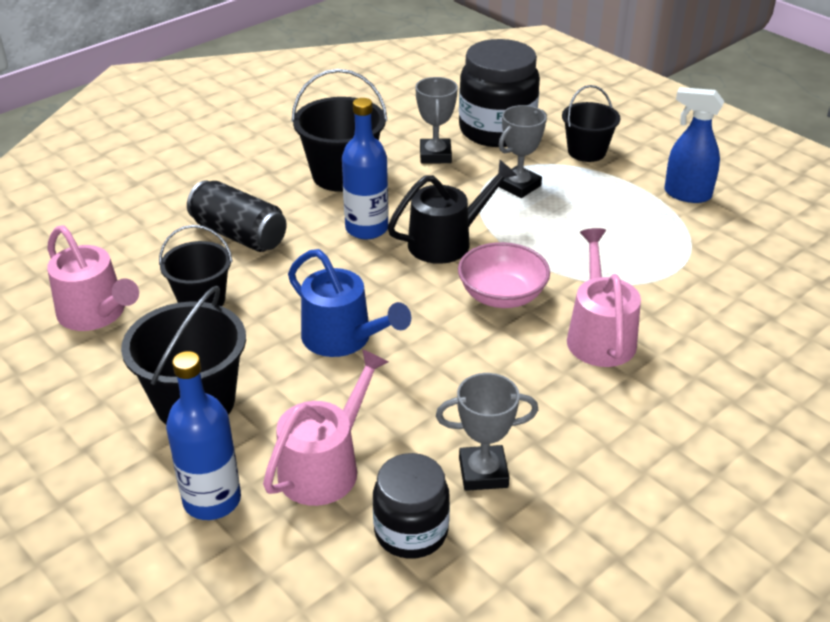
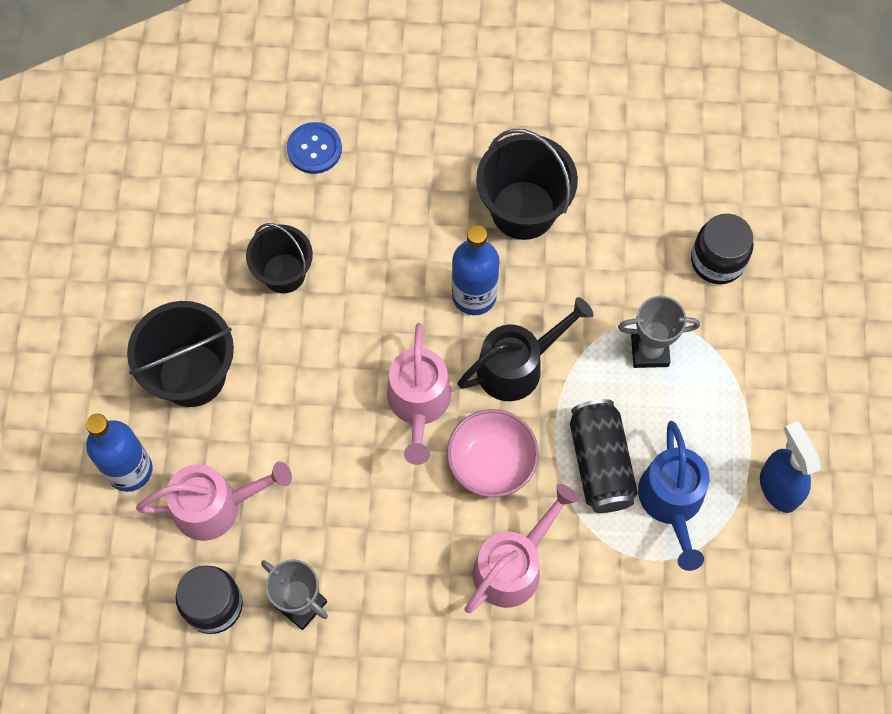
camera: 45 degrees right, 30 degrees up
pink watering can [47,225,139,331] -> pink watering can moved to [387,323,451,465]
black can [187,180,287,252] -> black can moved to [570,399,638,513]
blue watering can [288,249,411,357] -> blue watering can moved to [638,421,710,571]
black watering can [388,160,517,264] -> black watering can turned 45 degrees counterclockwise [458,297,594,401]
grey trophy [415,77,458,164] -> none
black jar [459,39,540,147] -> black jar [691,214,753,284], size x0.62
black bucket [562,85,620,162] -> none
none -> blue button [287,122,342,174]

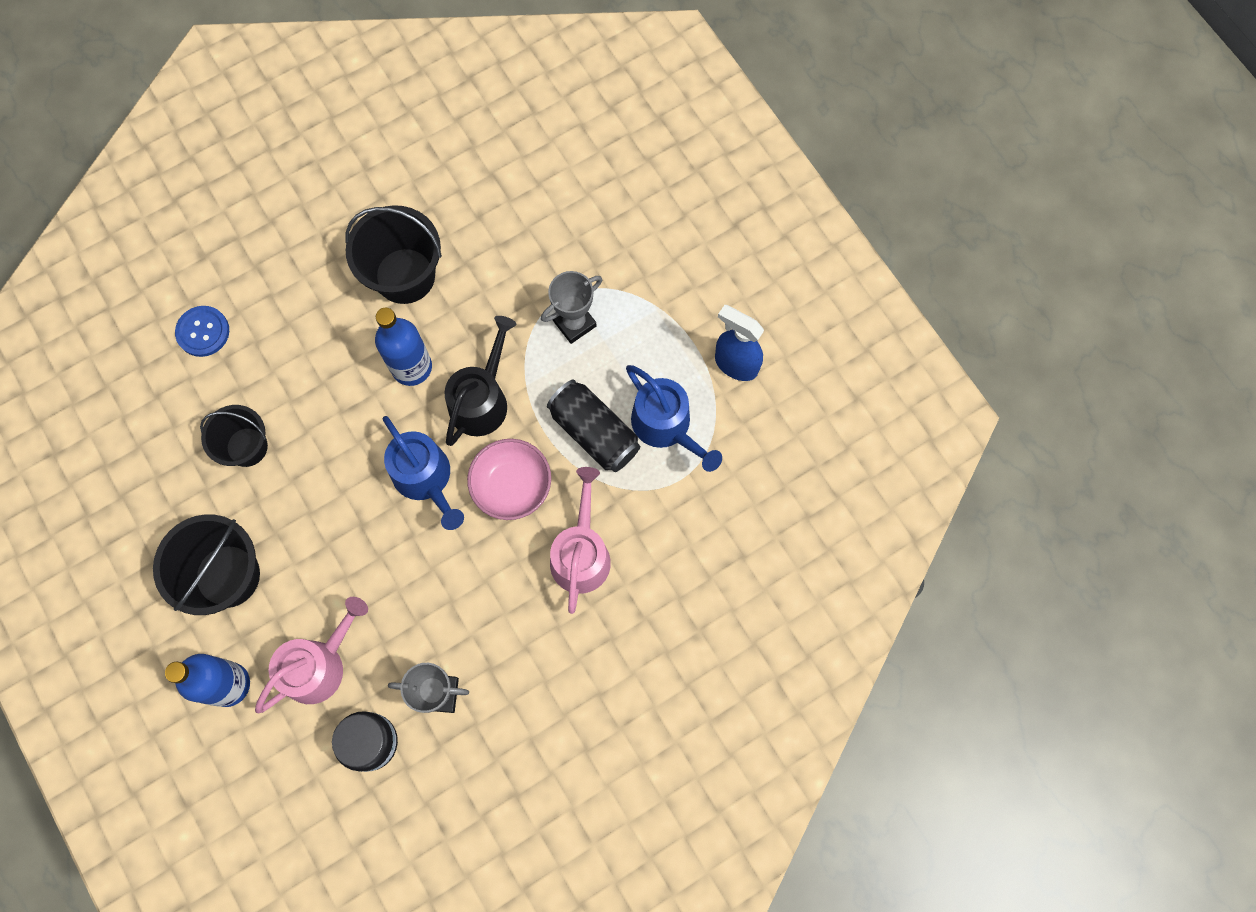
camera: 35 degrees left, 5 degrees up
pink watering can [387,323,451,465] -> blue watering can [383,416,464,530]
black jar [691,214,753,284] -> none

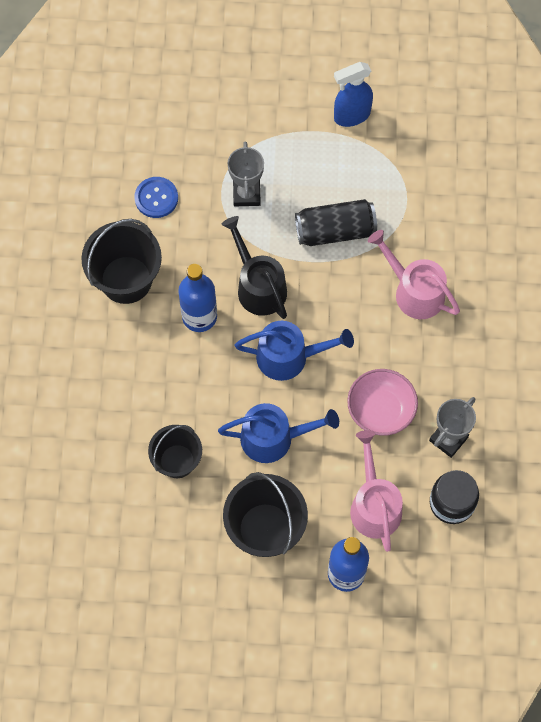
camera: 55 degrees left, 5 degrees down
blue button [175,306,229,357] -> blue button moved to [134,177,178,218]
pink bowl [467,439,551,520] -> pink bowl moved to [347,369,418,436]
blue watering can [626,365,722,472] -> blue watering can moved to [218,403,339,463]

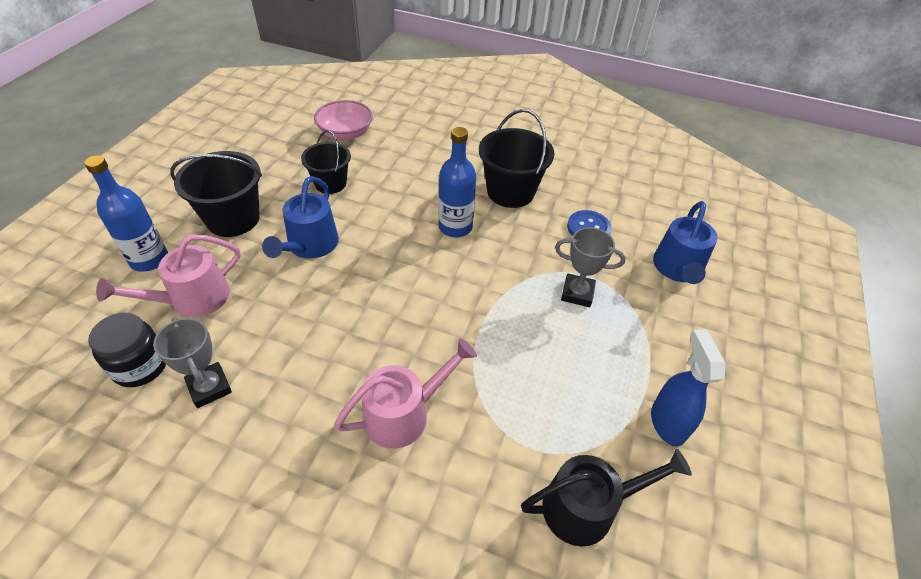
camera: 105 degrees right, 20 degrees down
black watering can [221,216,287,319] -> black watering can moved to [521,448,692,547]
blue watering can [235,321,354,381] -> blue watering can moved to [653,201,717,284]
black can [295,199,377,246] -> none
pink bowl [347,369,418,436] -> pink bowl moved to [314,100,373,141]
pink watering can [350,430,403,552] -> pink watering can turned 135 degrees clockwise [96,235,240,317]

